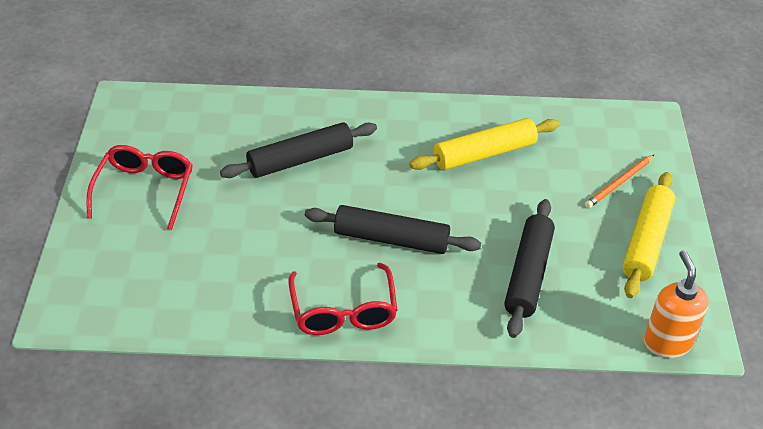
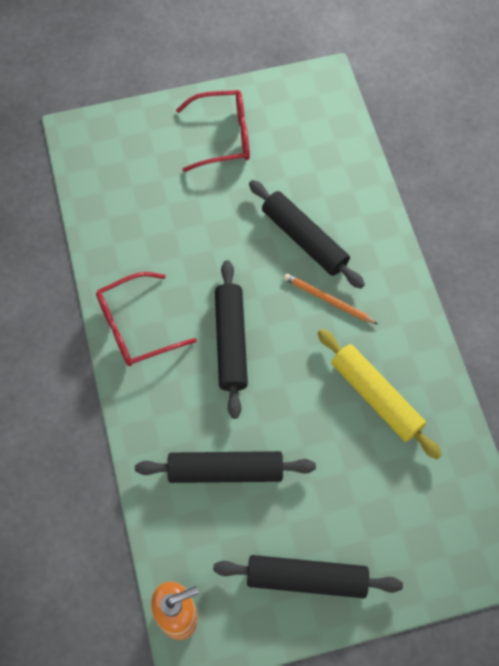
camera: 75 degrees right, 20 degrees up
orange pencil [585,155,654,208] -> orange pencil moved to [283,273,378,324]
yellow rolling pin [622,172,675,298] -> black rolling pin [213,555,403,598]

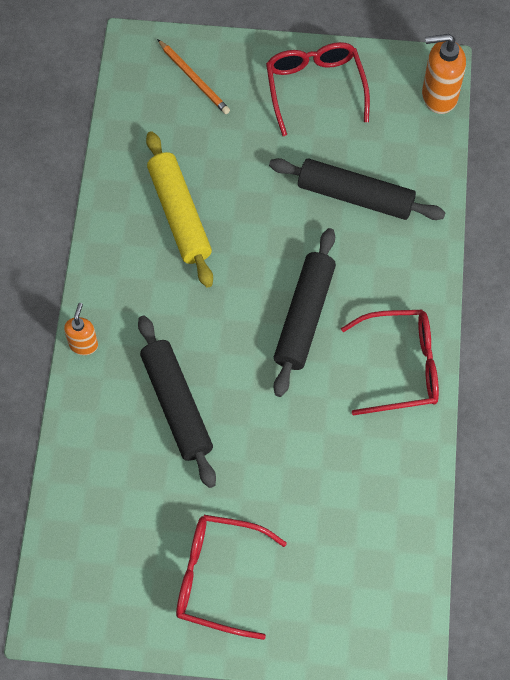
camera: 160 degrees left, 0 degrees up
black rolling pin [213,555,403,598] -> red glasses [266,42,370,136]
orange pencil [283,273,378,324] -> orange pencil moved to [157,39,230,114]
none -> orange soap dispenser [64,303,98,355]

